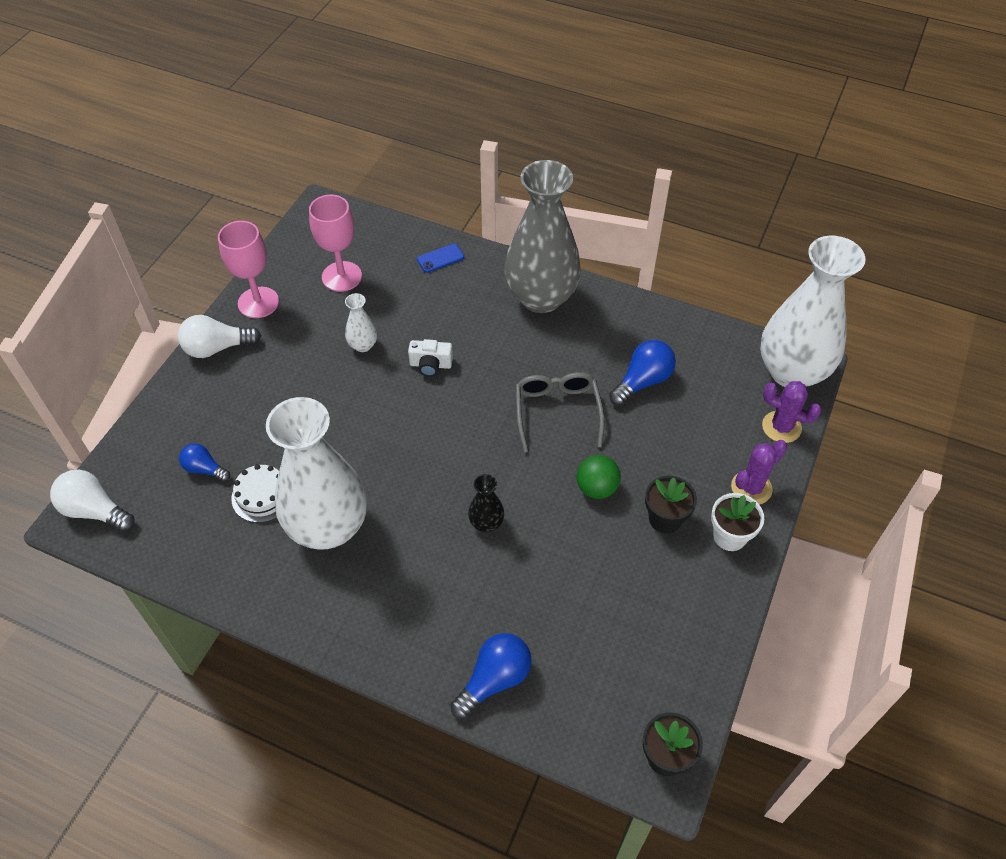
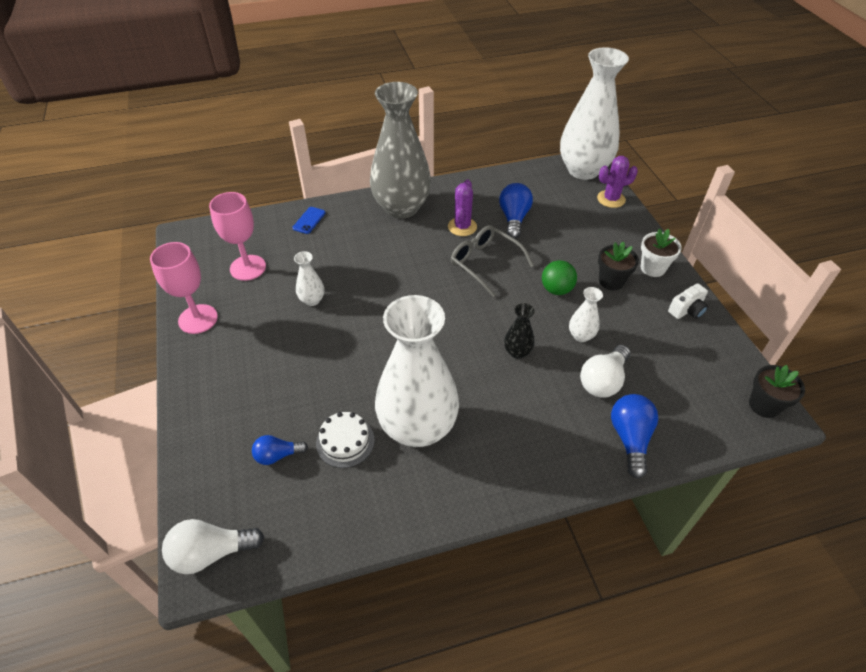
camera: 40 degrees left, 5 degrees down
white light bulb [178,315,261,358] -> white light bulb moved to [580,345,630,398]
white camera [408,339,453,376] -> white camera moved to [668,283,708,319]
purple cactus [731,440,787,505] -> purple cactus moved to [448,179,477,236]
none -> white vase [569,287,603,342]

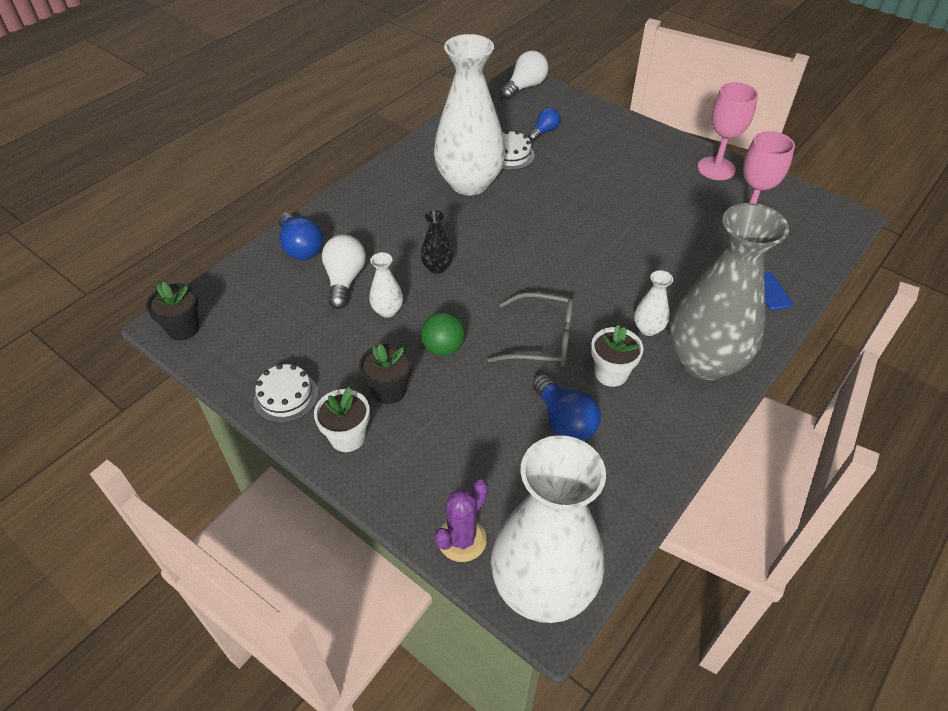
camera: 145 degrees right, 0 degrees up
white vase [294,251,324,306] -> white vase moved to [634,270,673,336]
purple cactus [448,179,477,236] -> white flower pot [591,325,644,387]
white camera [668,283,708,319] -> white cake [254,364,318,423]

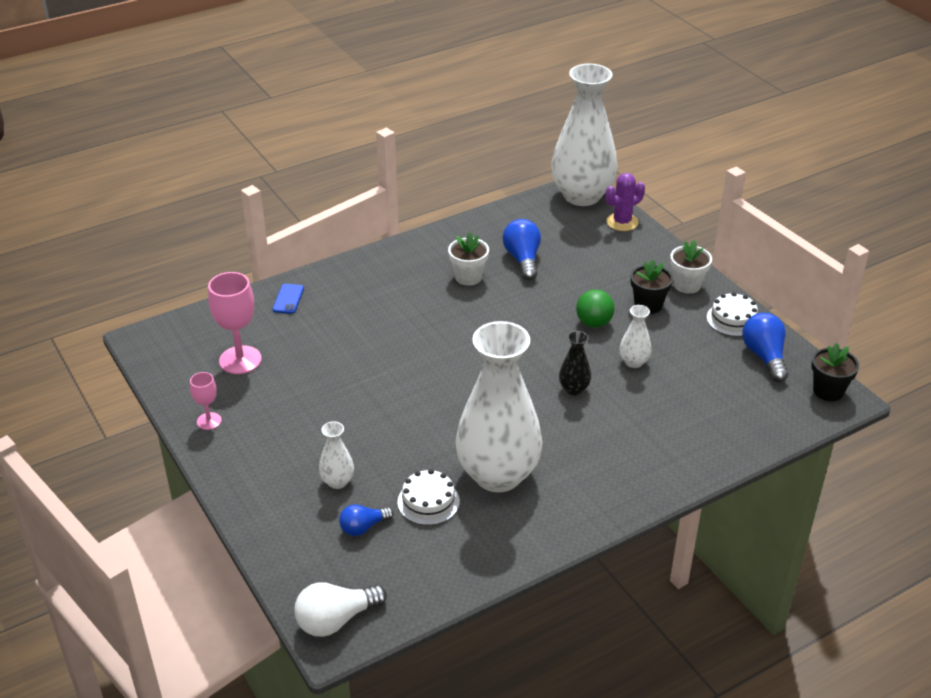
camera: 160 degrees left, 10 degrees down
blue light bulb [278,212,323,260] -> blue light bulb moved to [742,313,788,382]
white light bulb [322,235,366,309] -> none
grey glasses [487,292,574,367] -> none
white vase [634,270,673,336] -> white vase moved to [319,421,354,489]
grey vase [670,203,789,380] -> none
pink goblet [698,82,758,180] -> pink goblet [190,372,222,430], size x0.55

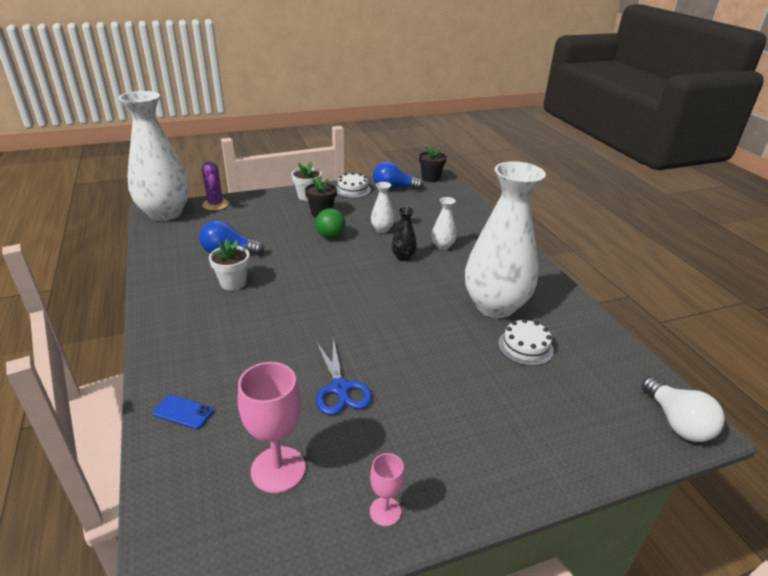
camera: 80 degrees left, 5 degrees down
white vase [319,421,354,489] -> white vase moved to [432,197,456,250]
blue light bulb [339,504,394,536] -> none
none -> blue scissors [316,338,372,415]

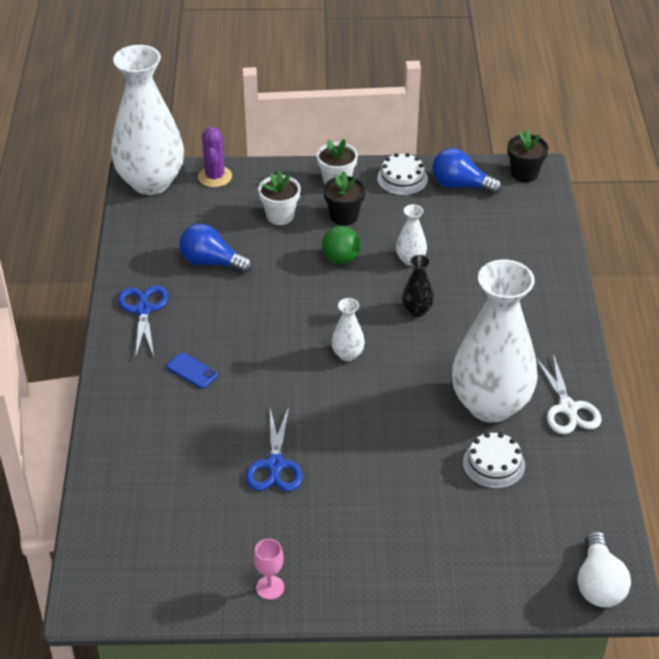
camera: 20 degrees right, 10 degrees up
blue phone [153,395,214,429] -> blue phone moved to [166,352,218,389]
white flower pot [209,239,250,290] -> white flower pot moved to [258,170,300,225]
pink goblet [238,362,306,493] -> none
white vase [432,197,456,250] -> white vase moved to [331,298,365,361]
none -> blue scissors [118,285,168,358]
none -> white scissors [536,354,601,434]

